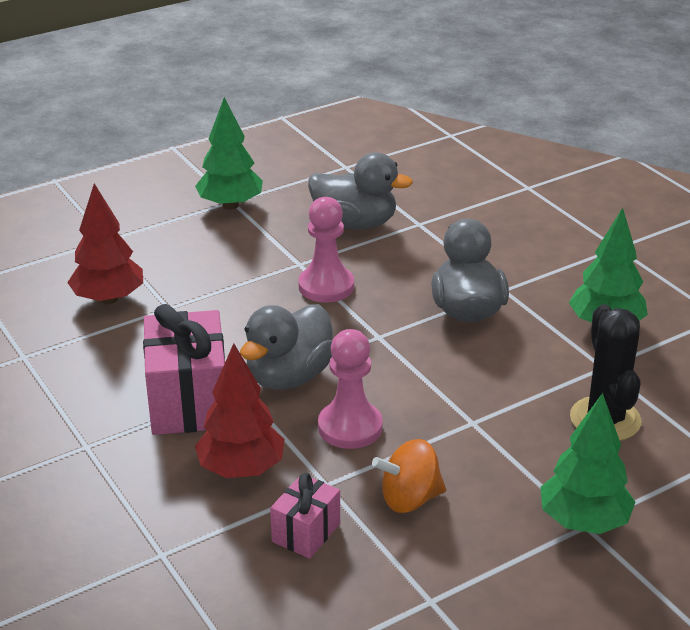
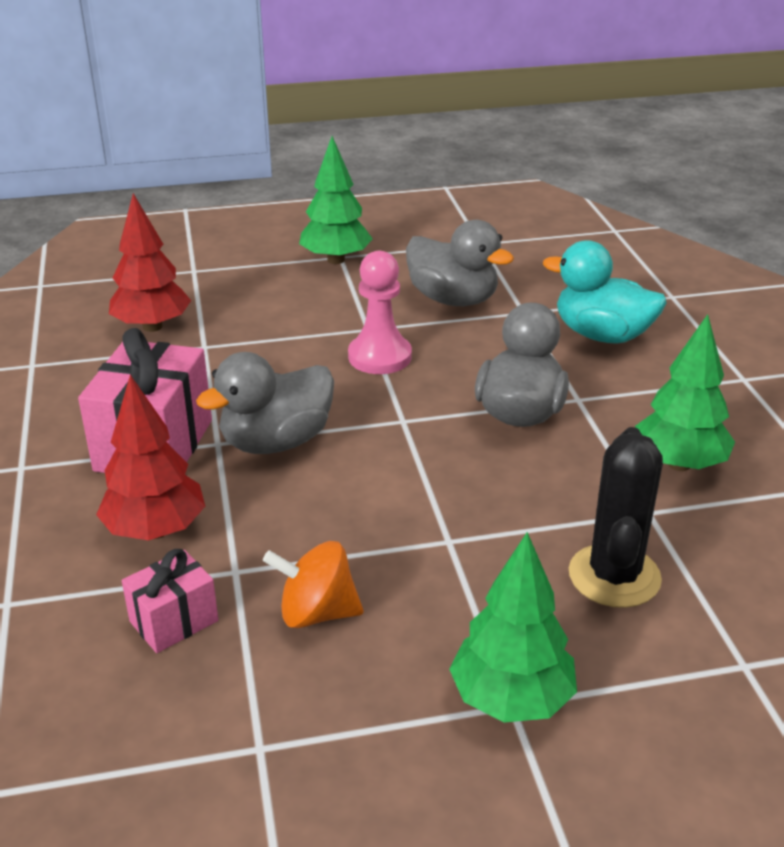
camera: 20 degrees right, 0 degrees up
pink pawn [318,329,383,449] -> none
none -> turquoise duck [543,240,667,344]

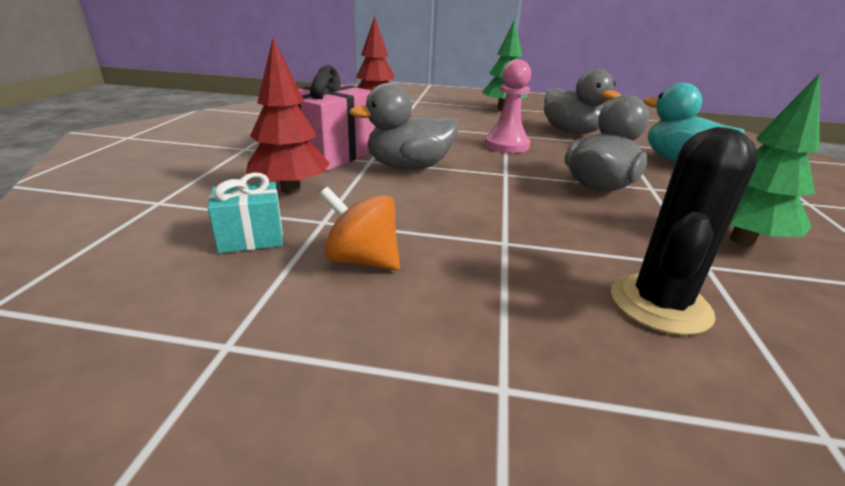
camera: 20 degrees right, 5 degrees down
pink gift [122,549,218,653] -> turquoise gift [208,172,283,253]
green tree [449,532,577,723] -> none

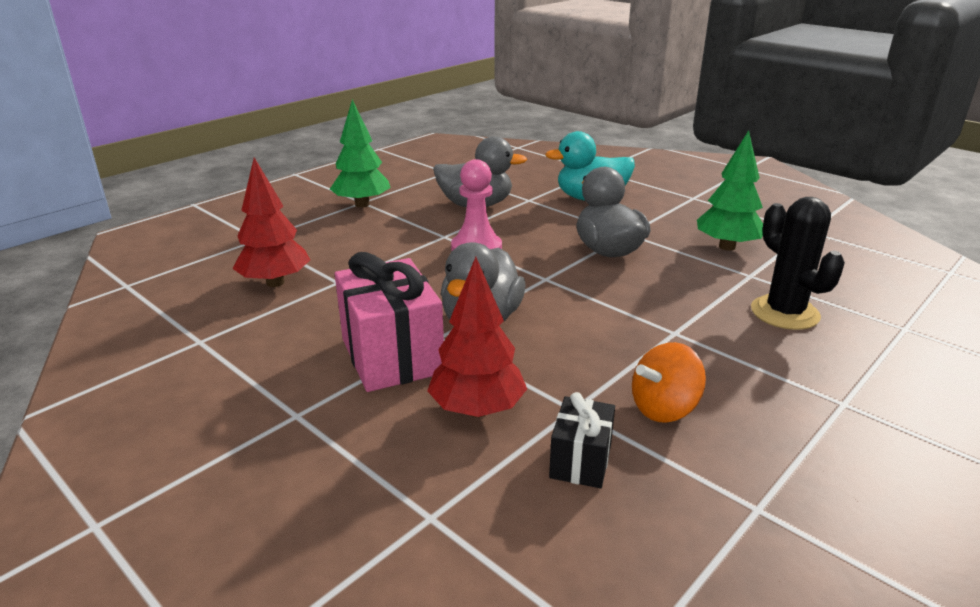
camera: 55 degrees left, 0 degrees up
turquoise gift [208,172,283,253] -> black gift [549,392,615,488]

